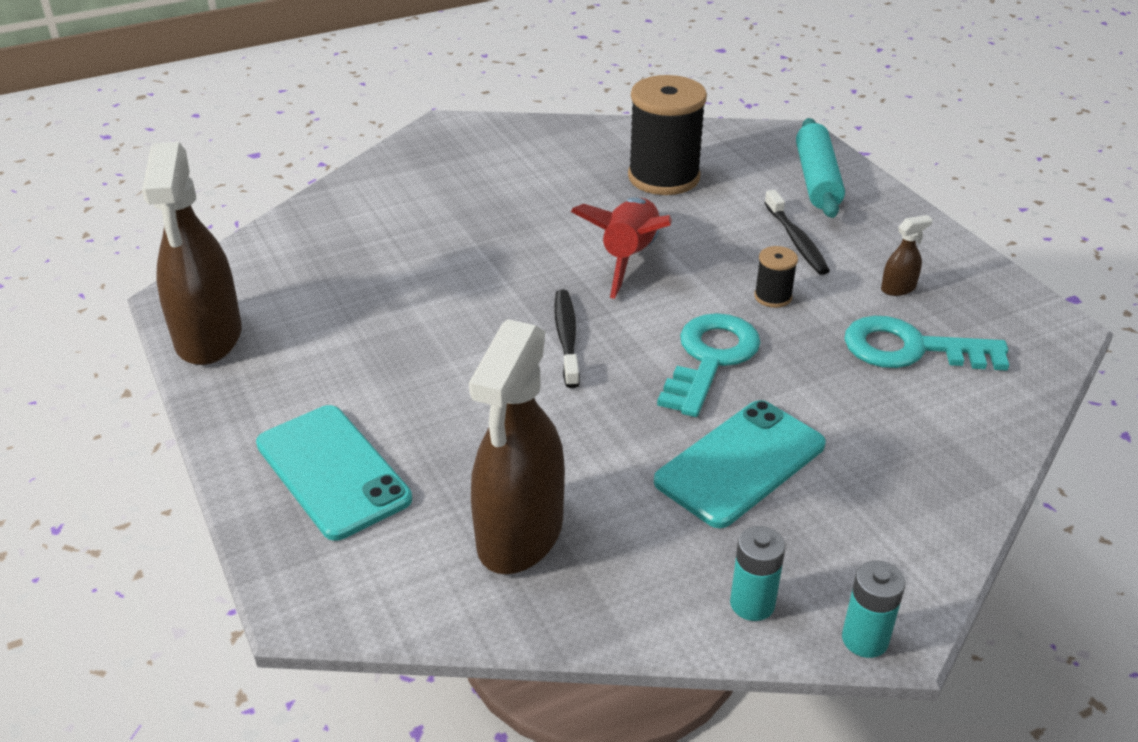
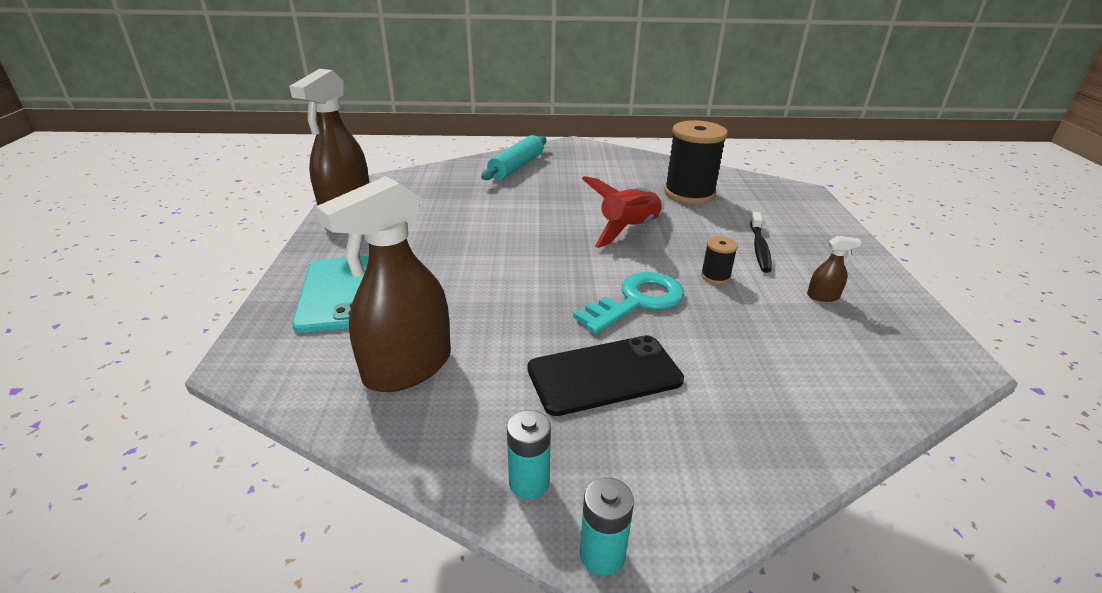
camera: 25 degrees right, 5 degrees down
black toothbrush [554,289,580,388] -> none
turquoise phone [654,400,826,528] -> black phone [528,335,684,416]
turquoise rolling pin [796,118,845,218] -> turquoise rolling pin moved to [481,135,547,180]
turquoise key [844,315,1009,371] -> none

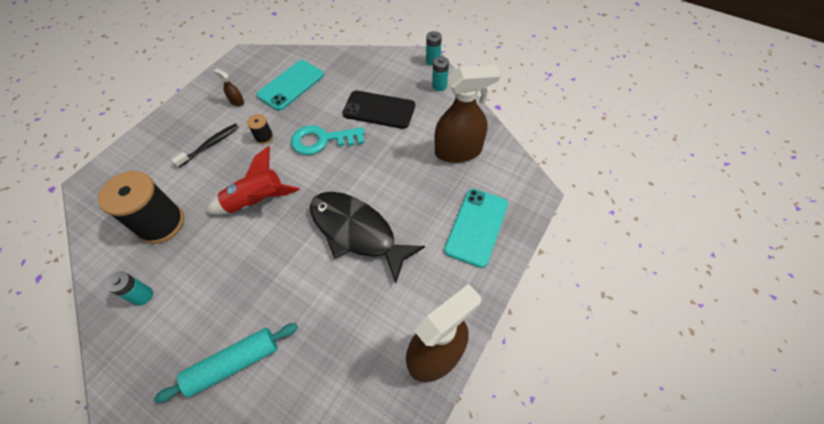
camera: 145 degrees left, 25 degrees up
none -> turquoise battery [106,271,153,306]
none -> turquoise phone [256,60,324,111]
none -> black fish [310,192,425,284]

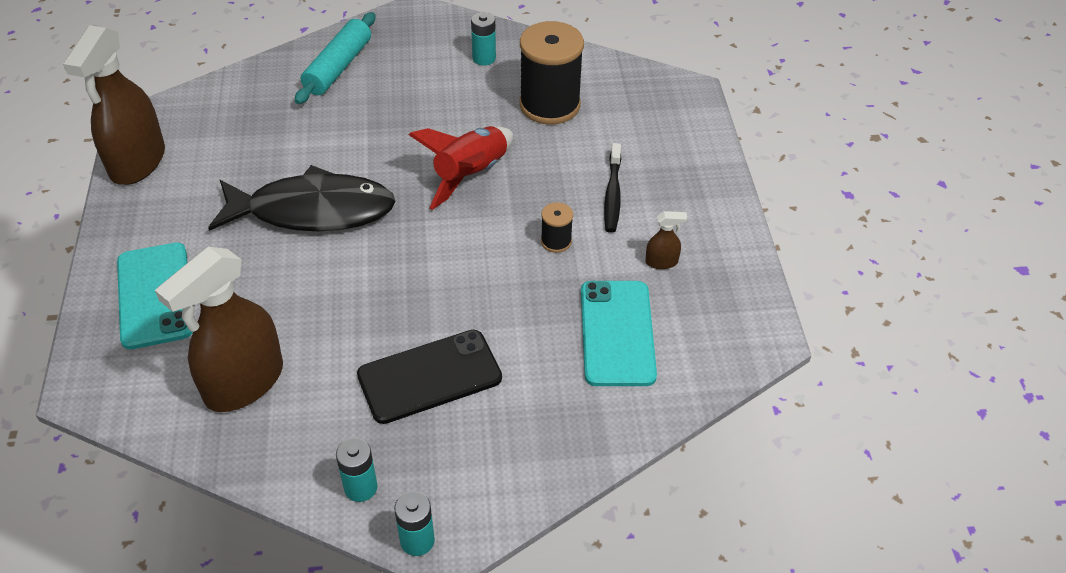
camera: 140 degrees right, 10 degrees down
turquoise key [291,125,365,155] -> none

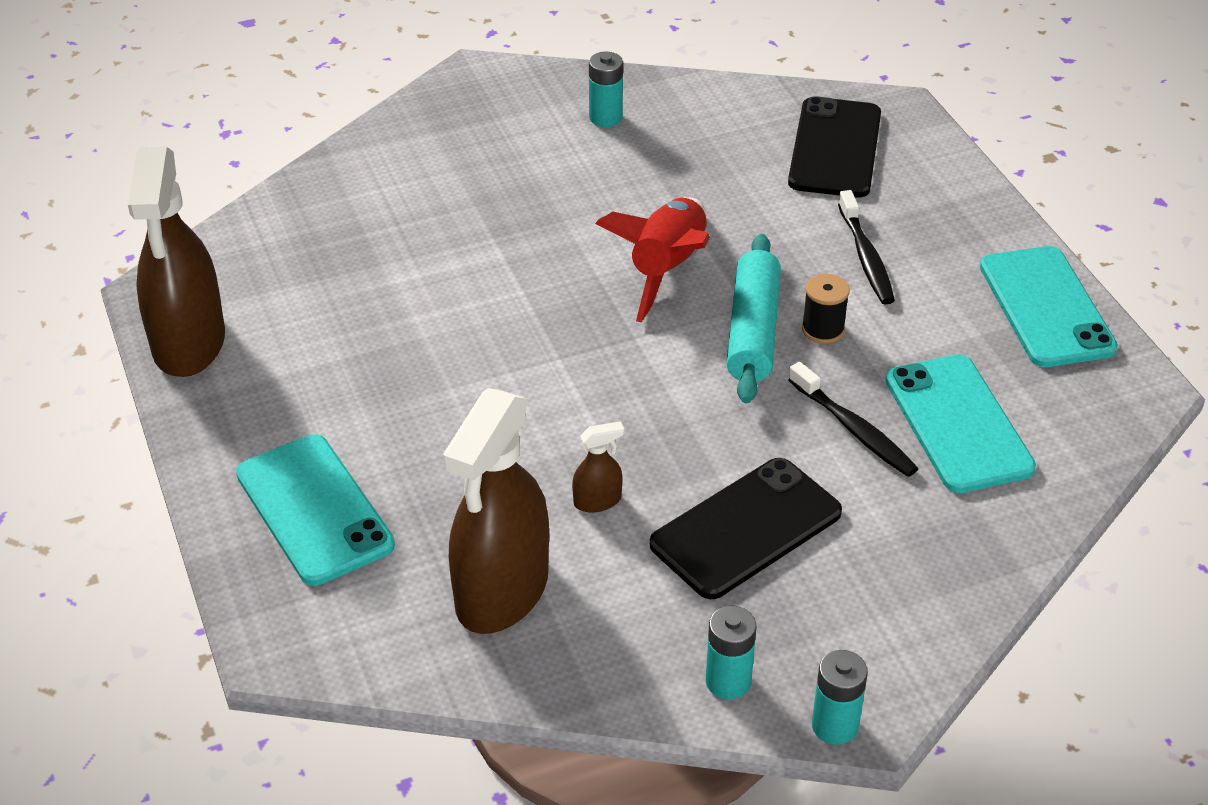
camera: 15 degrees left, 5 degrees down
black fish [208,165,396,231] -> none
turquoise rolling pin [295,12,375,104] -> turquoise rolling pin moved to [726,234,781,403]
black spool [520,21,584,124] -> none
brown spray bottle [645,211,687,269] -> brown spray bottle moved to [572,421,624,513]
none -> black phone [788,96,881,197]
none -> black toothbrush [789,362,918,477]
none -> turquoise phone [980,246,1118,367]

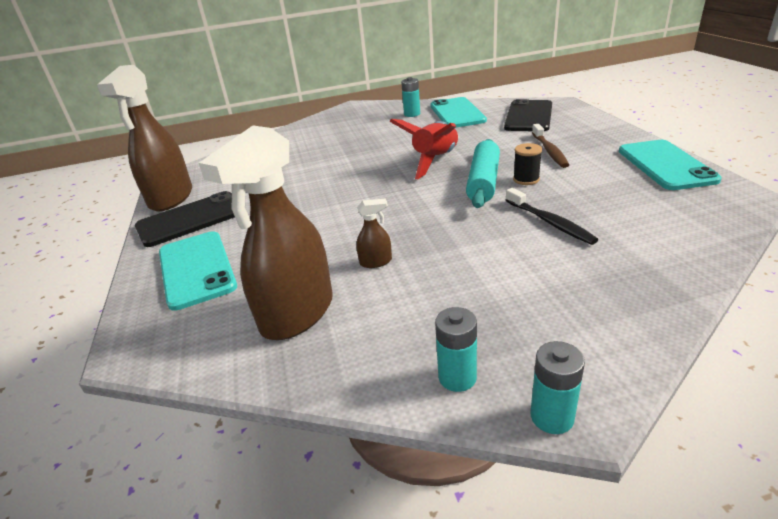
camera: 10 degrees right, 10 degrees down
black phone [650,458,842,599] -> black phone moved to [135,191,235,247]
black toothbrush [838,190,895,304] -> brown toothbrush [532,124,569,168]
turquoise phone [885,355,1036,493] -> turquoise phone moved to [430,97,487,127]

